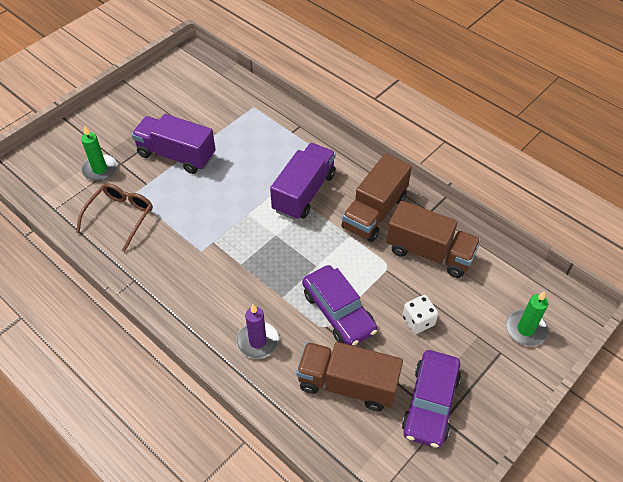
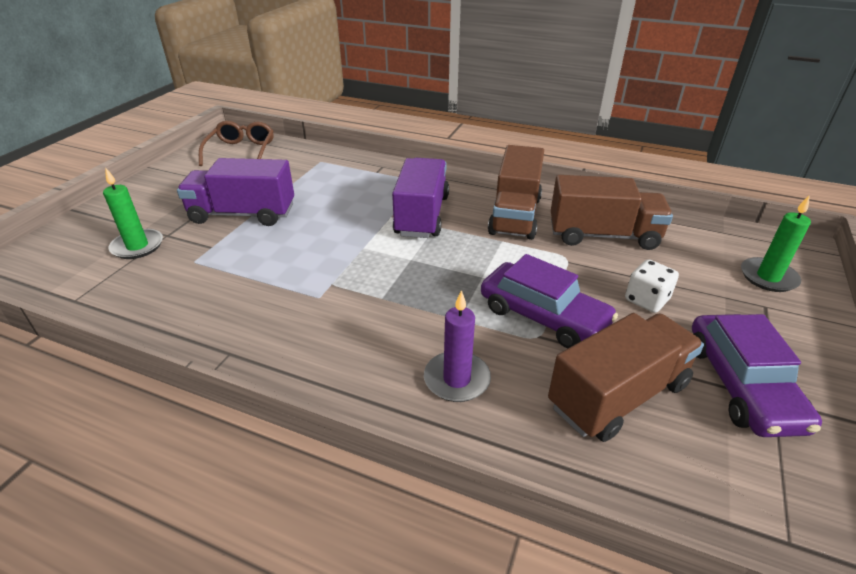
camera: 20 degrees left, 15 degrees down
brown glasses [76,183,153,252] -> brown glasses moved to [199,121,274,166]
brown truck [296,342,403,411] -> brown truck turned 150 degrees clockwise [548,313,704,442]

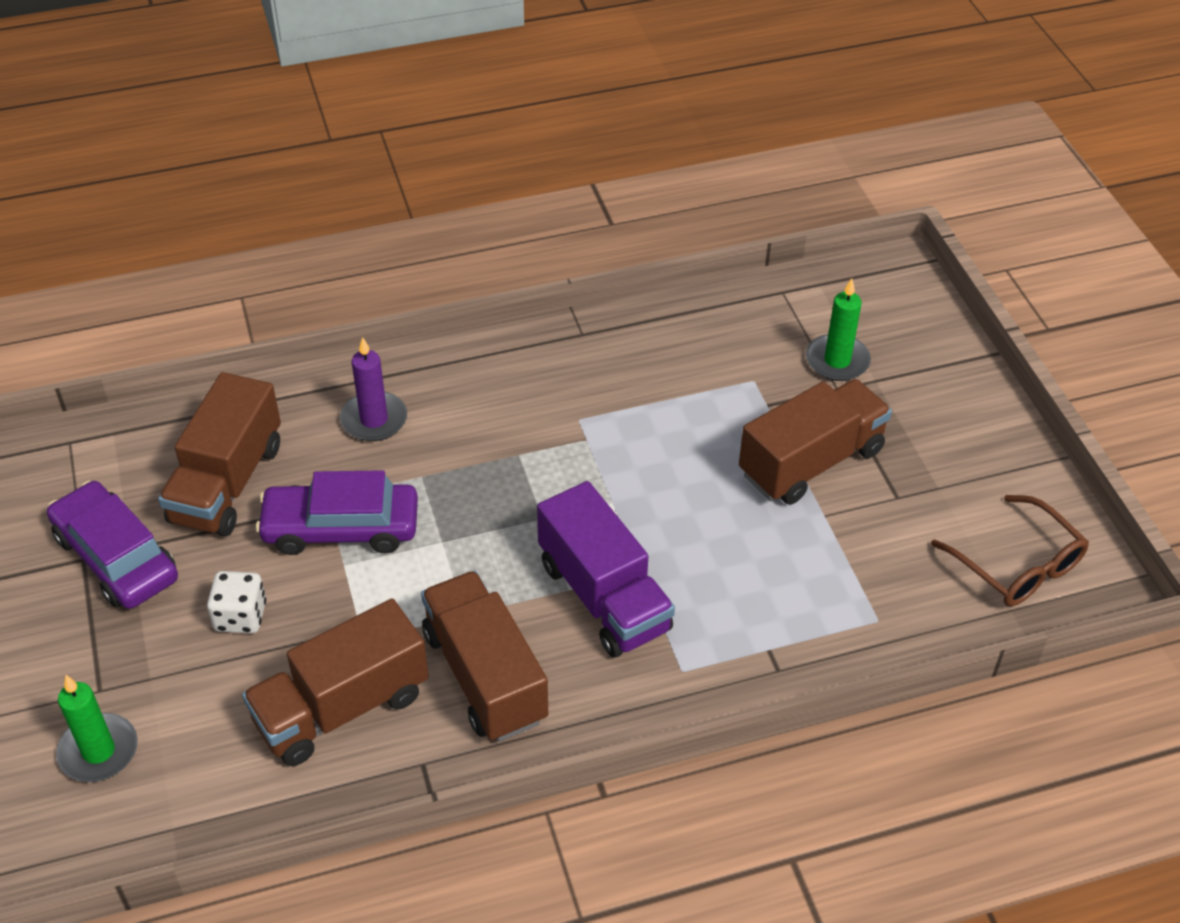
camera: 140 degrees right, 10 degrees up
purple truck [177,158,294,226] -> brown truck [739,379,892,504]

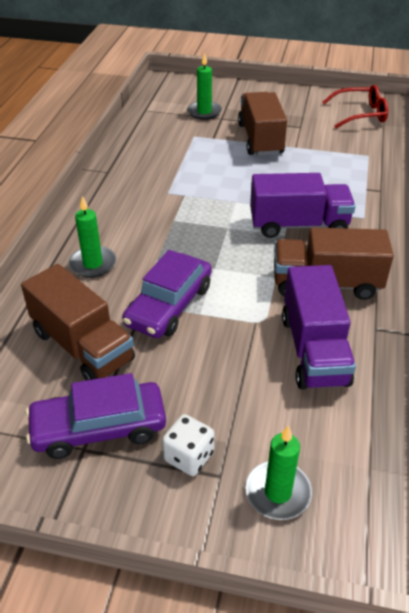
camera: 60 degrees left, 5 degrees down
white dice [207,571,266,633] -> white dice moved to [162,414,214,476]
brown truck [242,599,429,766] -> purple truck [282,265,356,390]
purple candle [340,337,407,441] -> green candle [69,196,116,278]
brown glasses [931,495,1089,606] -> red glasses [322,85,388,128]

